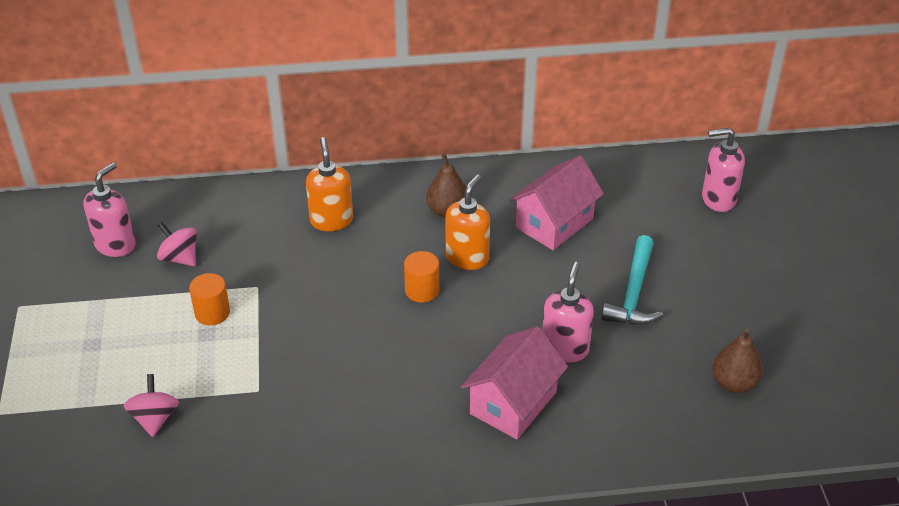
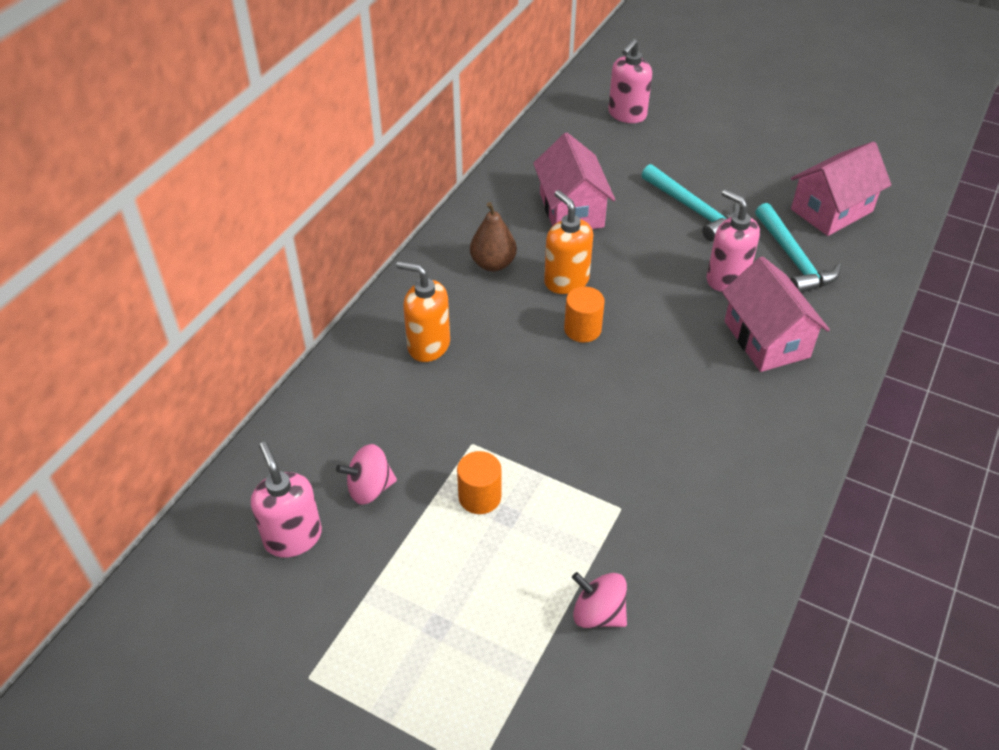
camera: 55 degrees left, 5 degrees up
brown pear [713,328,763,393] -> pink house [791,142,891,236]
none -> turquoise hammer [755,203,841,293]

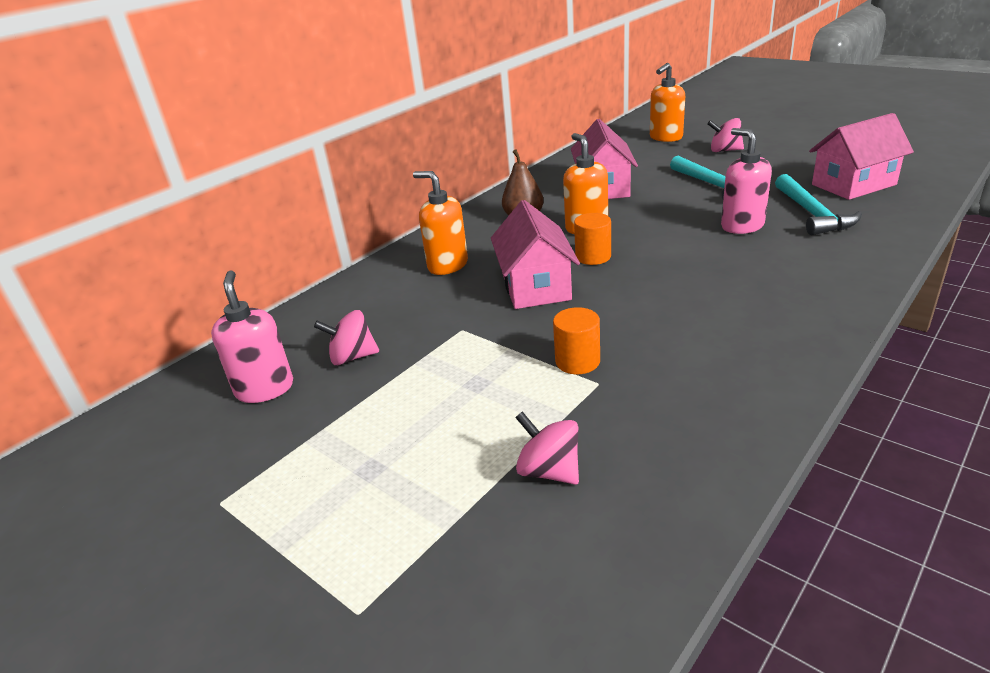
camera: 15 degrees right, 15 degrees down
orange cylinder [457,451,502,514] -> orange cylinder moved to [553,307,600,374]
pink soap dispenser [608,39,652,123] -> orange soap dispenser [650,63,685,142]
pink house [722,256,830,372] -> pink house moved to [491,200,580,309]
none -> pink spinning top [707,118,744,152]

